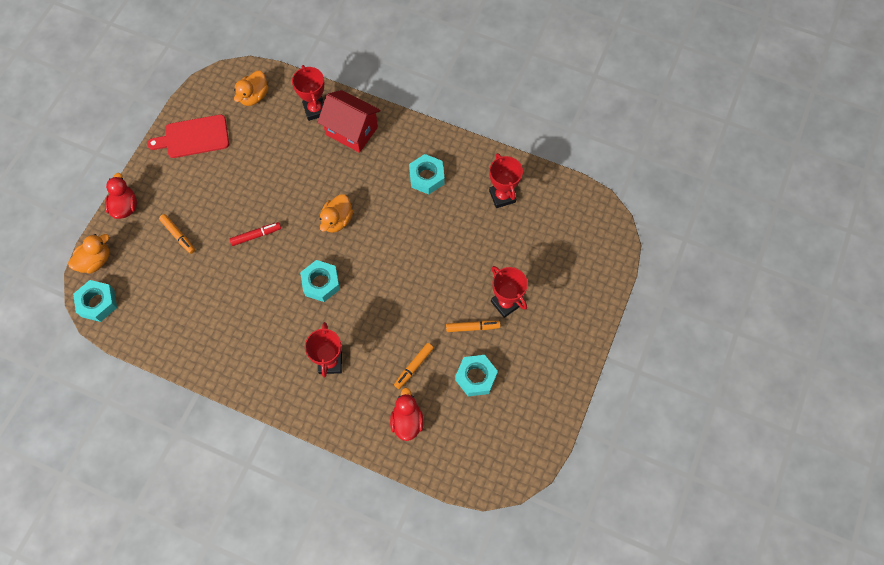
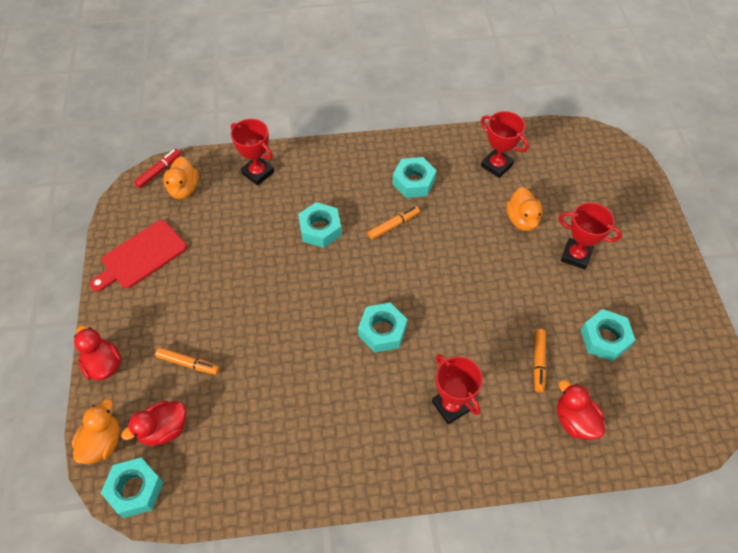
camera: 30 degrees left, 10 degrees down
red marker [229,222,281,246] -> red marker moved to [134,149,181,188]
red house [317,90,381,153] -> none
orange duck [320,194,353,233] -> orange duck moved to [506,187,542,231]
orange marker [446,321,500,332] -> orange marker moved to [368,206,420,240]
none -> red duck [121,401,186,446]
none -> turquoise nut [298,202,342,248]

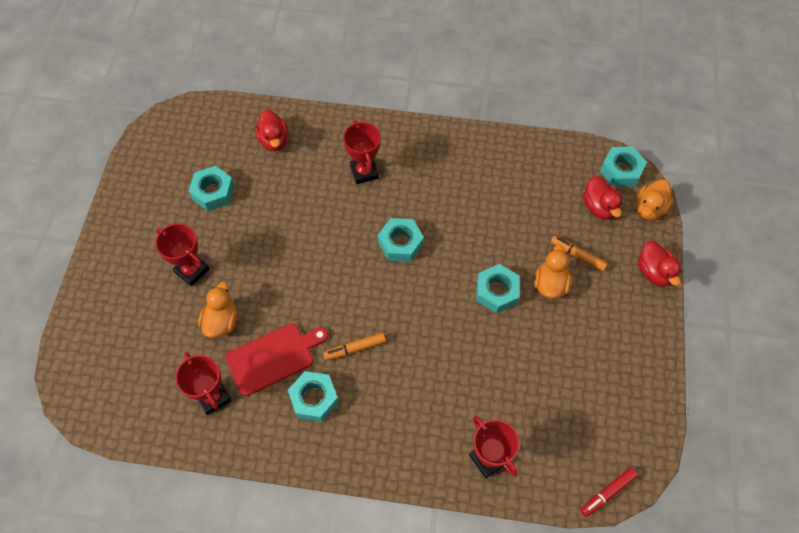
camera: 165 degrees left, 5 degrees up
red cutting board [90,220,187,291] -> red cutting board moved to [225,323,328,396]
red duck [121,401,186,446] -> red duck turned 90 degrees clockwise [583,176,623,220]
orange duck [164,157,198,199] -> orange duck moved to [534,245,571,299]
turquoise nut [298,202,342,248] -> turquoise nut moved to [476,264,520,313]
orange marker [534,329,546,393] -> none

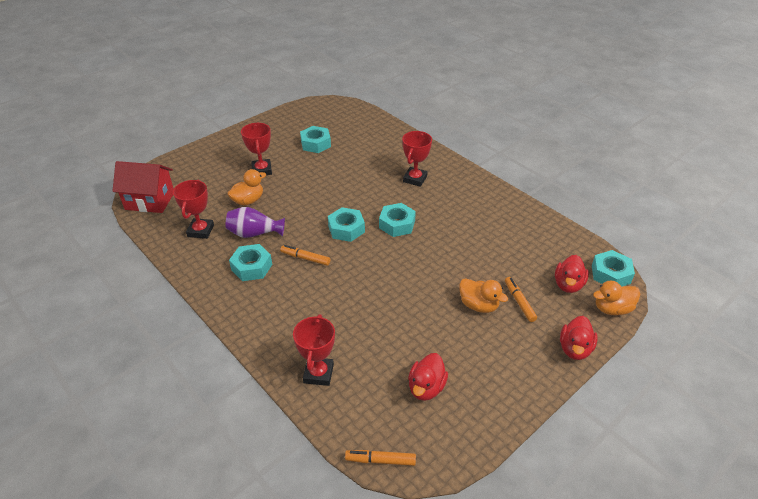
camera: 40 degrees right, 20 degrees down
red cutting board [225,323,328,396] -> purple vase [226,207,285,238]
red duck [255,110,288,151] -> red duck moved to [408,353,448,401]
turquoise nut [476,264,520,313] -> turquoise nut moved to [328,207,365,242]
orange duck [534,245,571,299] -> orange duck turned 75 degrees clockwise [459,278,508,313]
red marker [580,468,638,517] -> orange marker [345,450,416,466]
none -> red house [113,161,174,213]

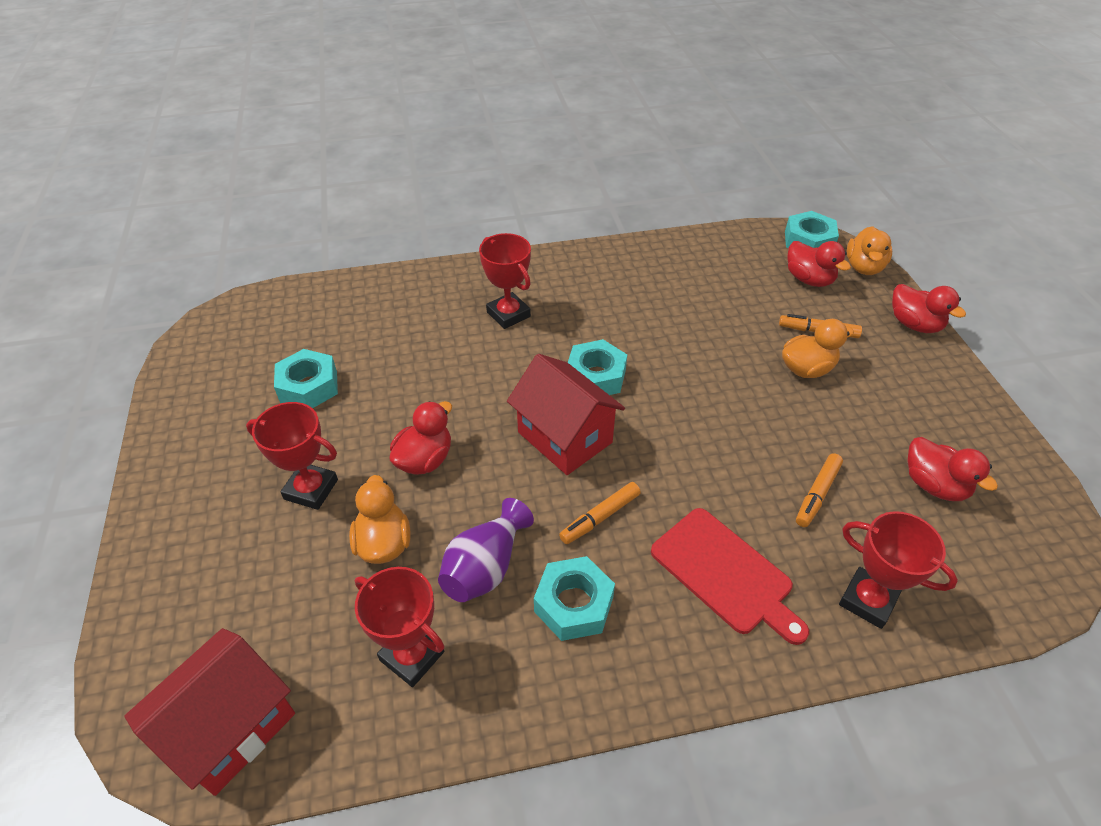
camera: 60 degrees left, 5 degrees up
turquoise nut [328,207,365,242] -> red house [507,354,625,475]
orange marker [345,450,416,466] -> orange marker moved to [796,453,843,527]
none -> red duck [389,401,452,475]
none -> red cutting board [651,508,809,645]

